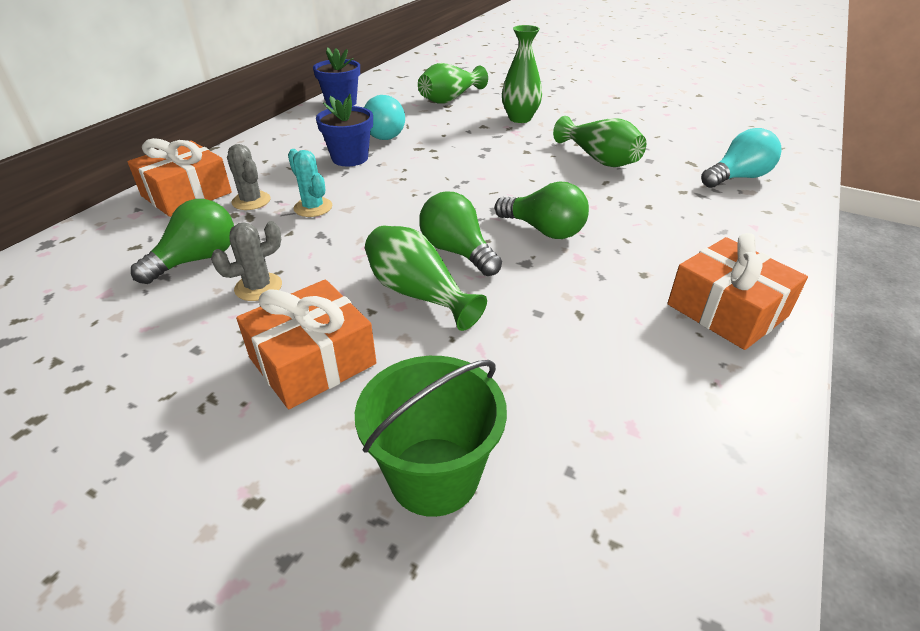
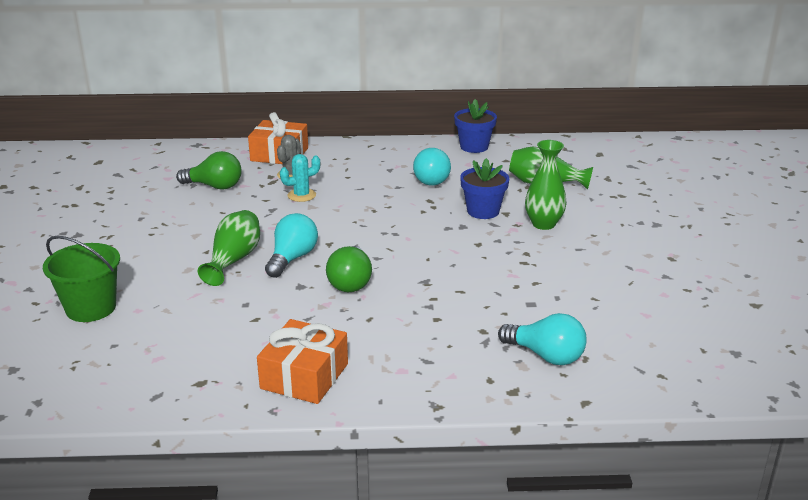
camera: 60 degrees right, 10 degrees down
grey cactus [211,221,282,301] -> none
orange gift [236,280,376,409] -> none
turquoise cactus [288,149,332,217] -> turquoise cactus turned 45 degrees clockwise [280,154,320,202]
blue flower pot [316,94,373,166] -> blue flower pot moved to [460,158,509,219]
green light bulb [419,192,502,276] -> turquoise light bulb [265,213,318,278]
green vase [553,116,646,167] -> none

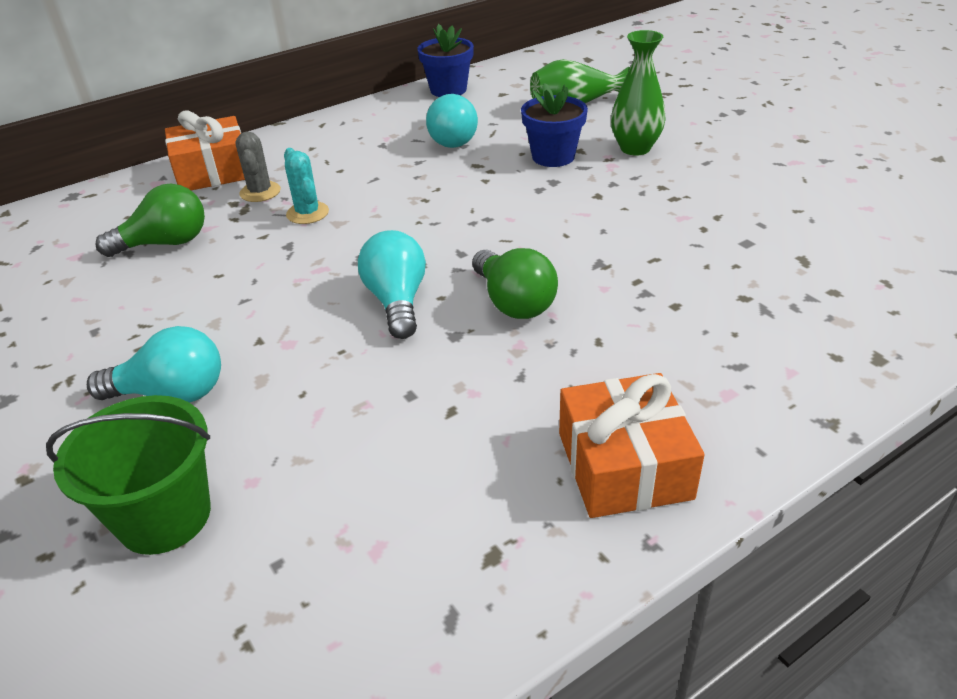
camera: 30 degrees left, 10 degrees up
green vase [198,210,260,286] -> none
turquoise cactus [280,154,320,202] -> turquoise cactus turned 60 degrees counterclockwise [284,148,329,224]
turquoise light bulb [498,313,586,365] -> turquoise light bulb moved to [87,326,221,403]

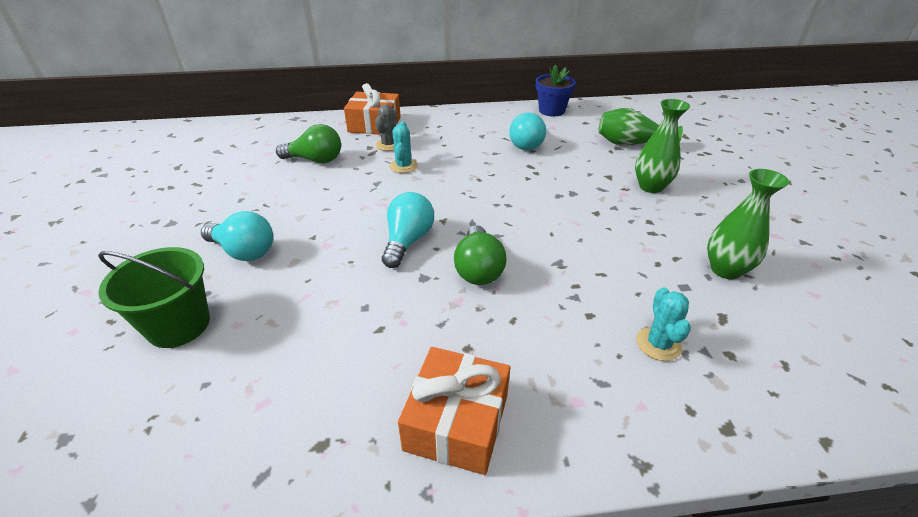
camera: 25 degrees right, 0 degrees up
blue flower pot [521,83,588,167] -> none
none -> turquoise cactus [636,287,691,361]
none -> green vase [707,169,789,279]

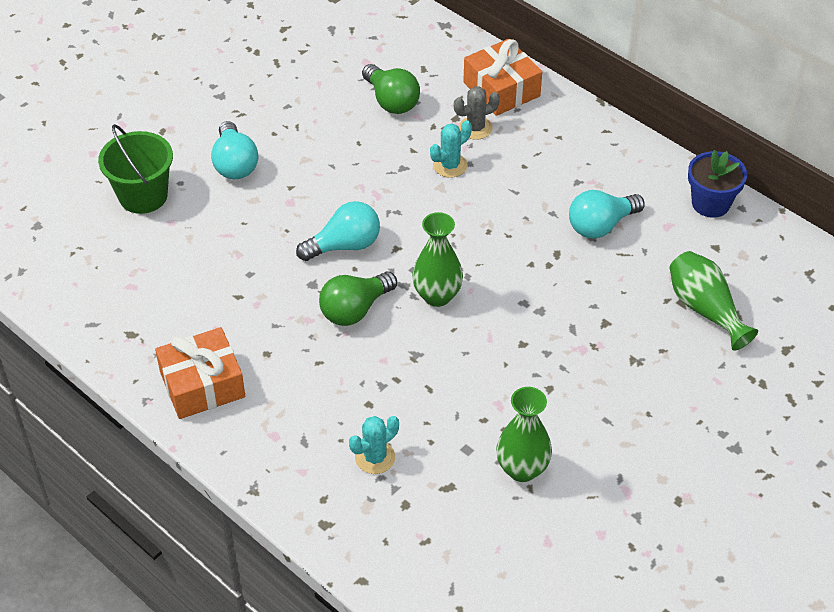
camera: 50 degrees right, 10 degrees up
green vase [635,99,690,193] -> green vase moved to [412,212,463,307]

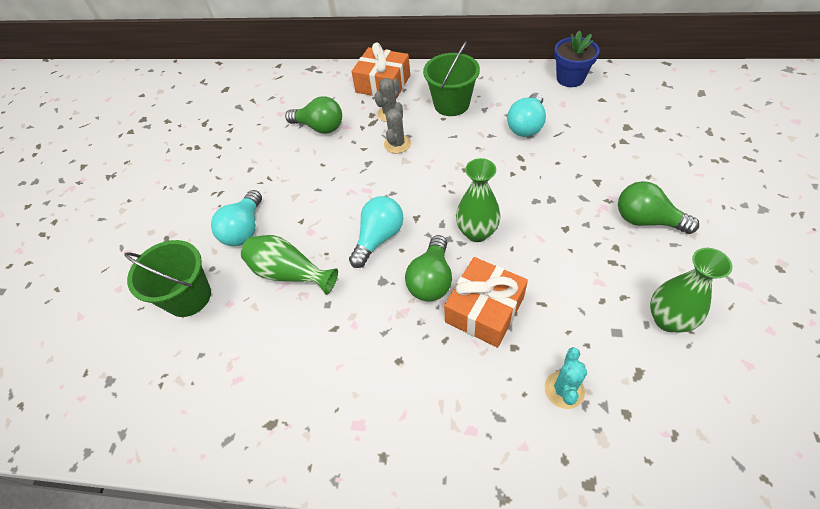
camera: 30 degrees left, 5 degrees up
orange gift [155,327,245,419] -> orange gift moved to [444,257,528,348]
turquoise light bulb [211,121,258,179] -> turquoise light bulb turned 60 degrees clockwise [211,190,262,246]
turquoise cactus [430,120,472,178] -> grey cactus [384,102,411,153]
green vase [670,251,758,351] -> green vase moved to [241,235,338,295]
none -> green bucket [423,41,480,116]
none -> green light bulb [618,181,699,234]

